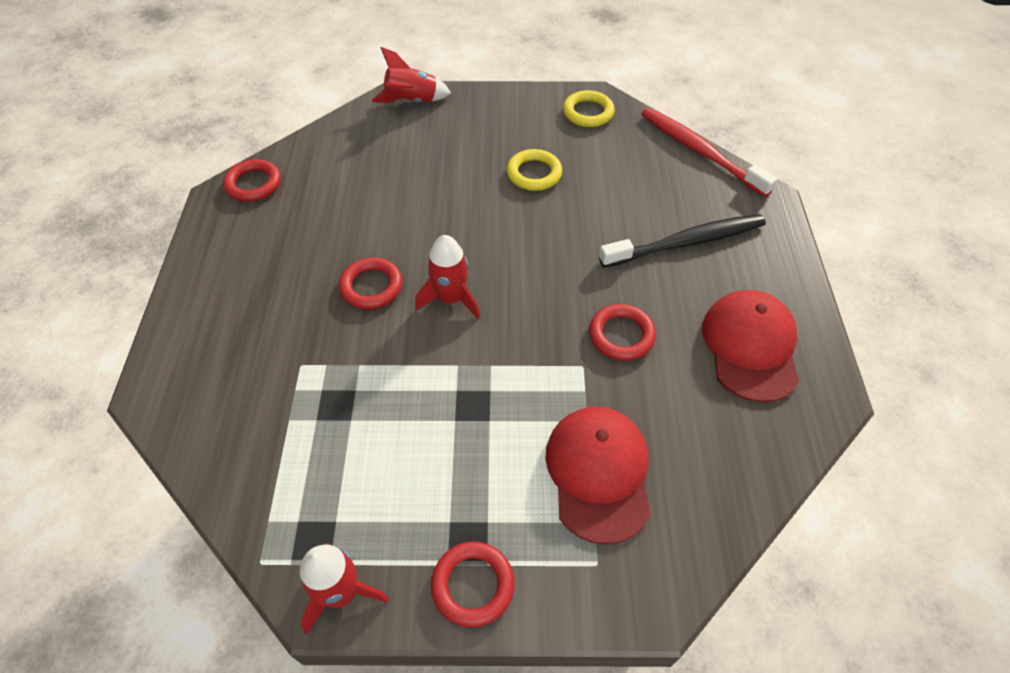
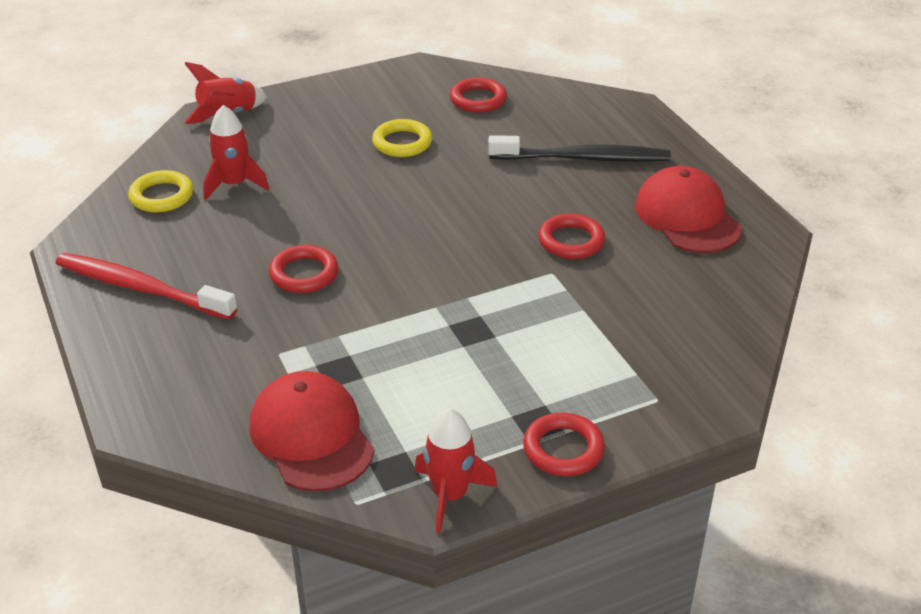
camera: 25 degrees left, 15 degrees down
red ring [223,159,281,202] -> red ring moved to [450,77,507,113]
red rocket [415,235,480,319] -> red rocket moved to [203,105,269,200]
red cap [545,406,651,545] -> red cap moved to [249,371,375,492]
yellow ring [563,90,615,127] -> yellow ring moved to [128,170,193,212]
black toothbrush [599,214,766,268] -> black toothbrush turned 45 degrees clockwise [488,135,671,162]
red toothbrush [641,108,778,197] -> red toothbrush moved to [56,253,238,320]

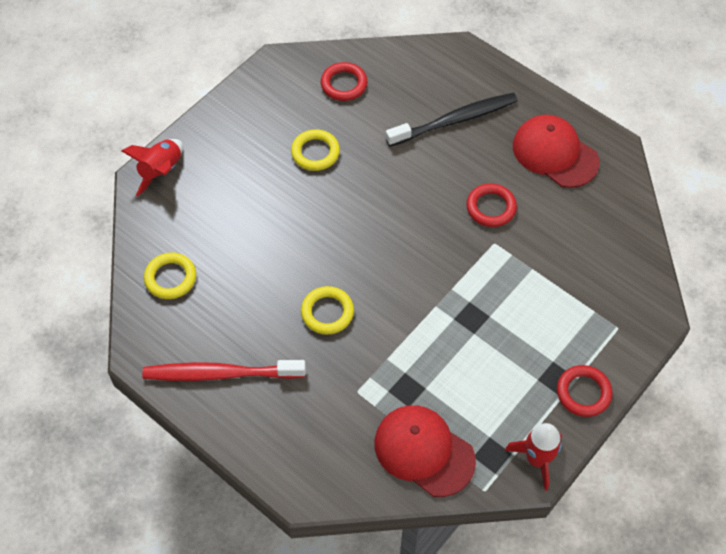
camera: 25 degrees left, 20 degrees up
red rocket [203,105,269,200] -> none
red ring [269,245,338,293] -> yellow ring [301,286,354,335]

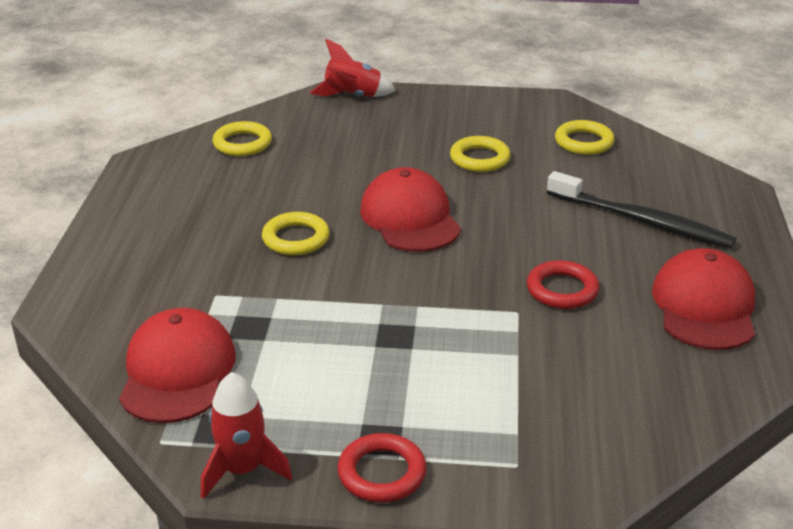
camera: 55 degrees right, 25 degrees down
red toothbrush [142,360,306,381] -> none
red ring [321,62,367,101] -> yellow ring [555,120,614,155]
none -> red cap [360,167,461,252]

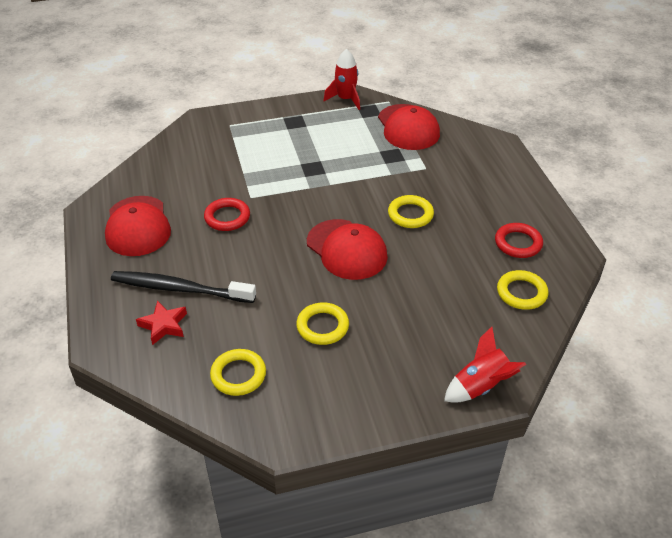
camera: 160 degrees right, 10 degrees up
red ring [338,433,427,503] -> red ring moved to [495,223,543,258]
none -> red star [136,300,187,345]

